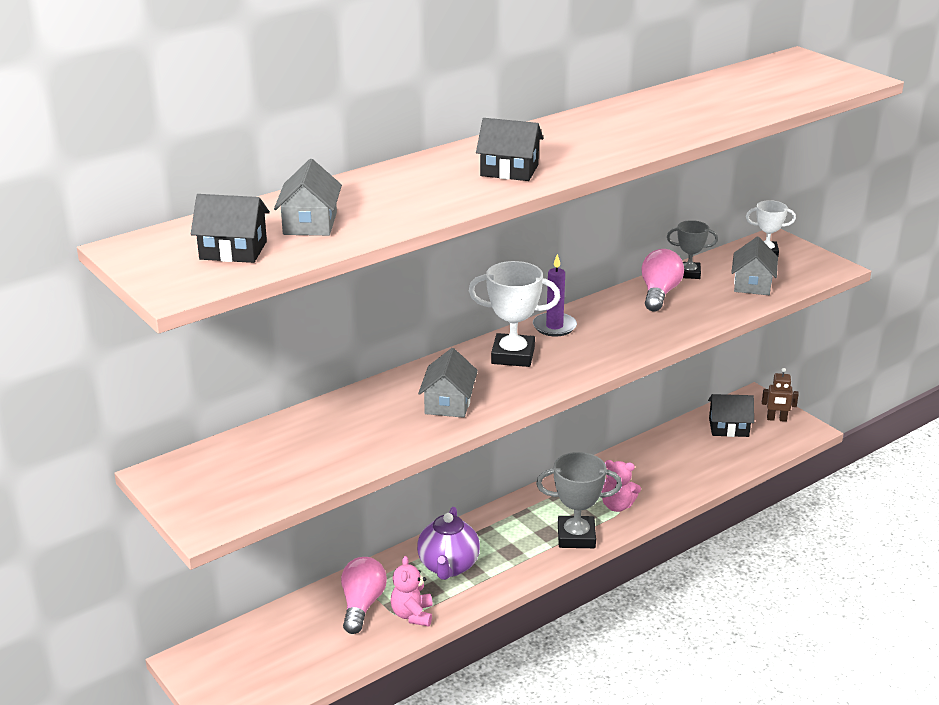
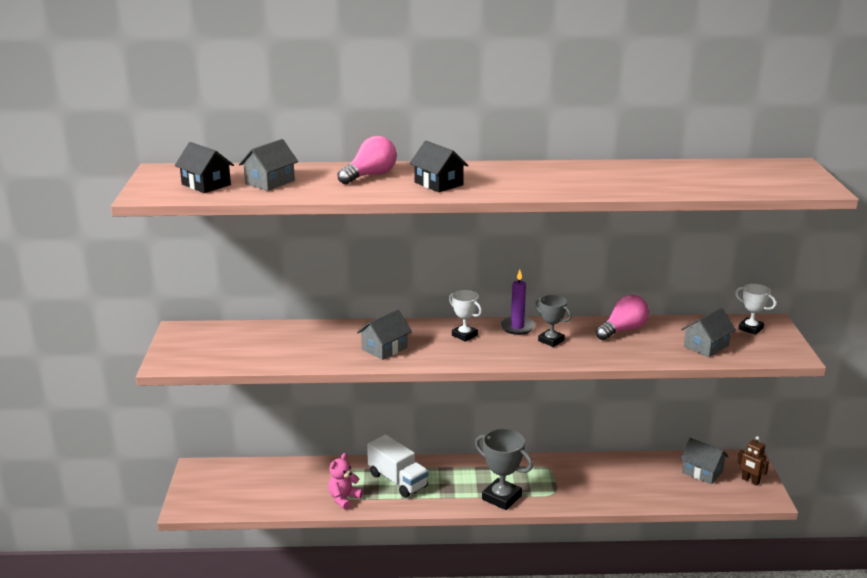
camera: 35 degrees right, 5 degrees down
pink light bulb [341,557,387,634] -> pink light bulb moved to [337,136,397,184]
purple teapot [417,507,480,580] -> white truck [367,434,429,498]
white trophy [469,261,560,367] -> white trophy [449,290,482,342], size x0.62
pink teddy bear [601,460,641,512] -> none
grey trophy [667,220,718,279] -> grey trophy moved to [535,295,571,347]
black house [708,394,754,437] -> grey house [680,438,729,484]

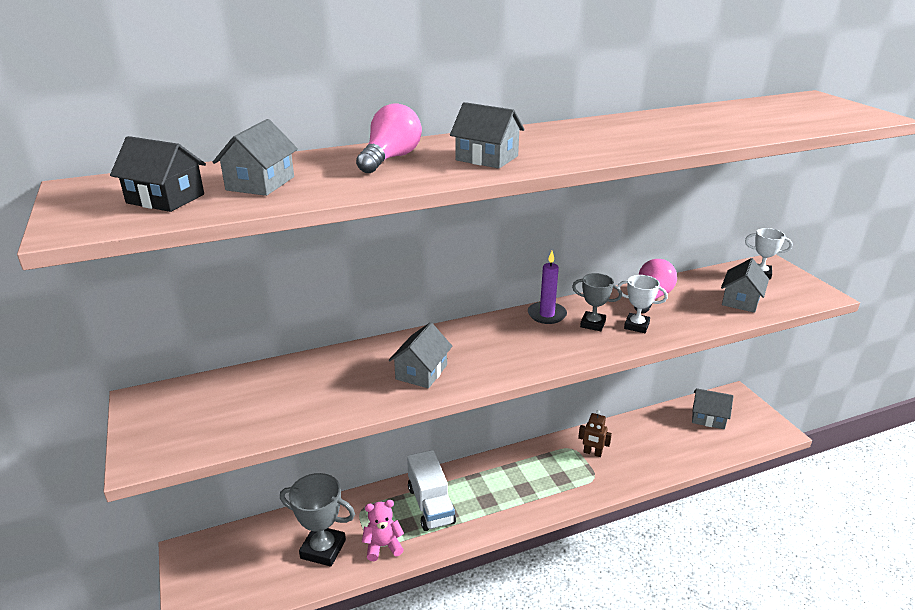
camera: 20 degrees left, 5 degrees up
pink teddy bear [328,453,363,510] -> pink teddy bear turned 60 degrees clockwise [362,500,404,561]
white truck [367,434,429,498] -> white truck turned 45 degrees clockwise [407,450,456,531]
black house [410,141,468,192] -> grey house [450,102,525,169]
white trophy [449,290,482,342] -> white trophy moved to [618,275,668,333]
grey trophy [475,429,533,510] -> grey trophy moved to [280,473,355,567]
brown robot [737,436,769,486] -> brown robot moved to [578,410,612,457]

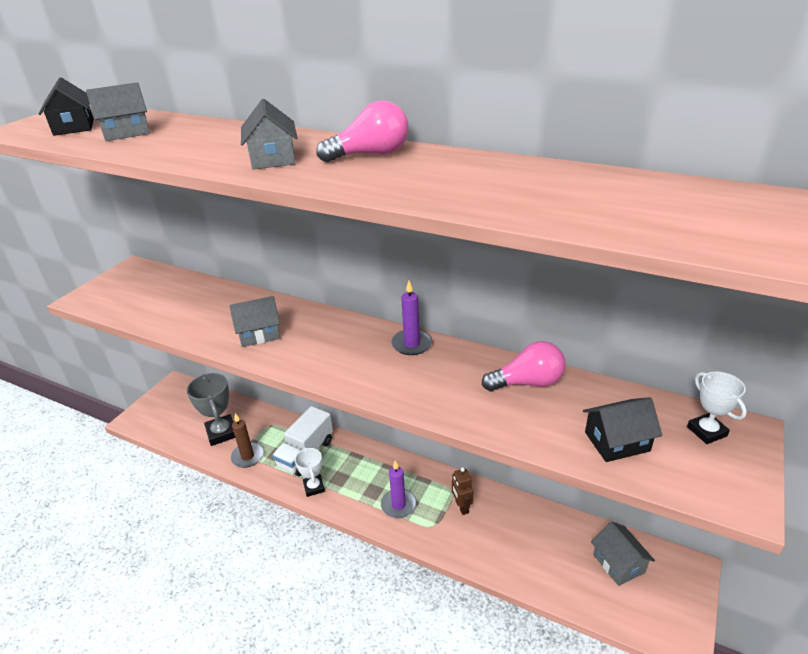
camera: 50 degrees right, 5 degrees up
pink light bulb [356,103,422,173] -> pink light bulb moved to [316,100,408,162]
pink teddy bear [362,500,404,561] -> brown candle [231,413,264,468]
grey trophy [572,273,622,331] -> none
white trophy [618,275,668,333] -> white trophy moved to [295,447,325,497]
grey house [721,258,769,313] -> black house [583,397,662,462]
none -> purple candle [381,460,417,518]

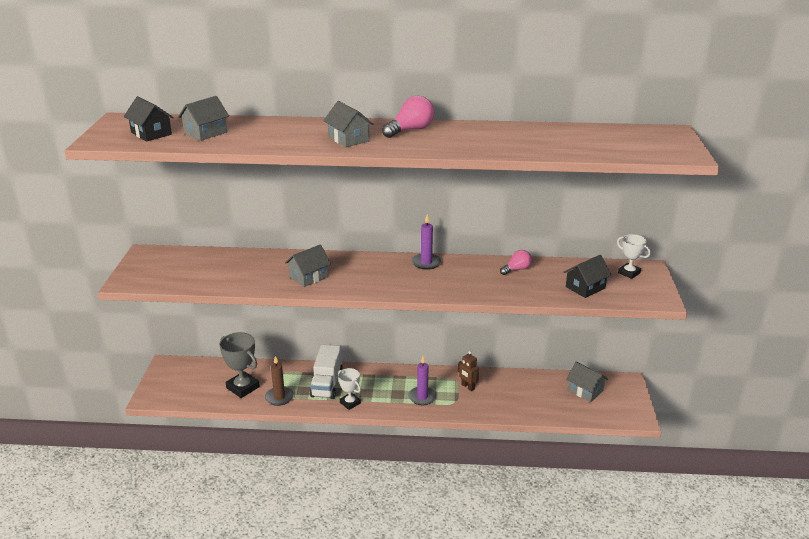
camera: 25 degrees left, 5 degrees down
pink light bulb [482,341,565,391] -> pink light bulb [500,250,532,275], size x0.66

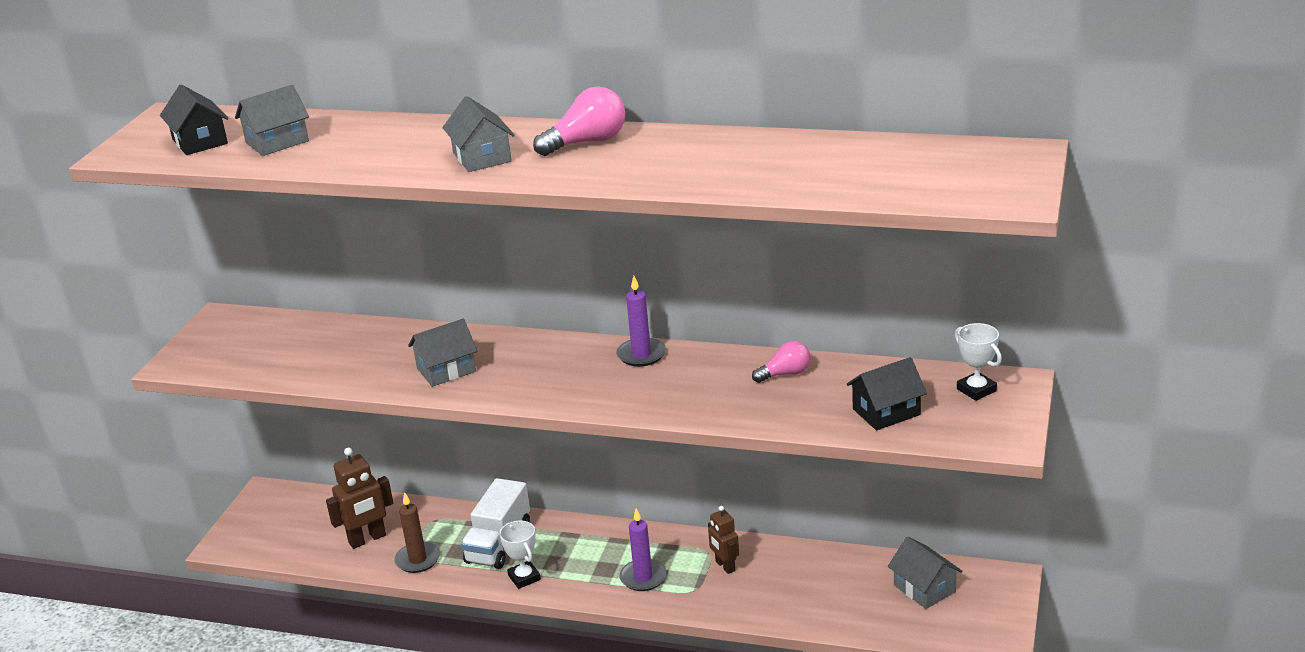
camera: 15 degrees right, 0 degrees up
grey trophy [219,332,260,398] -> brown robot [326,448,393,549]

